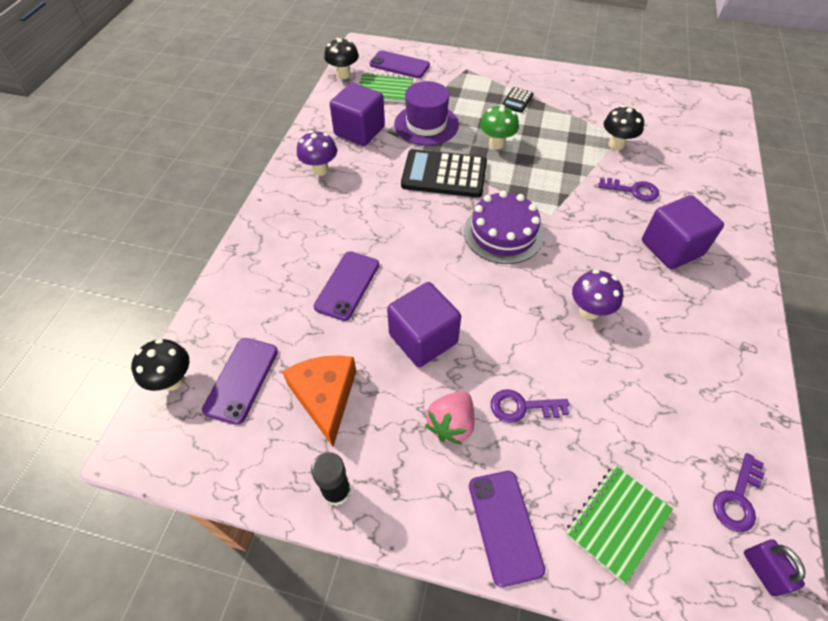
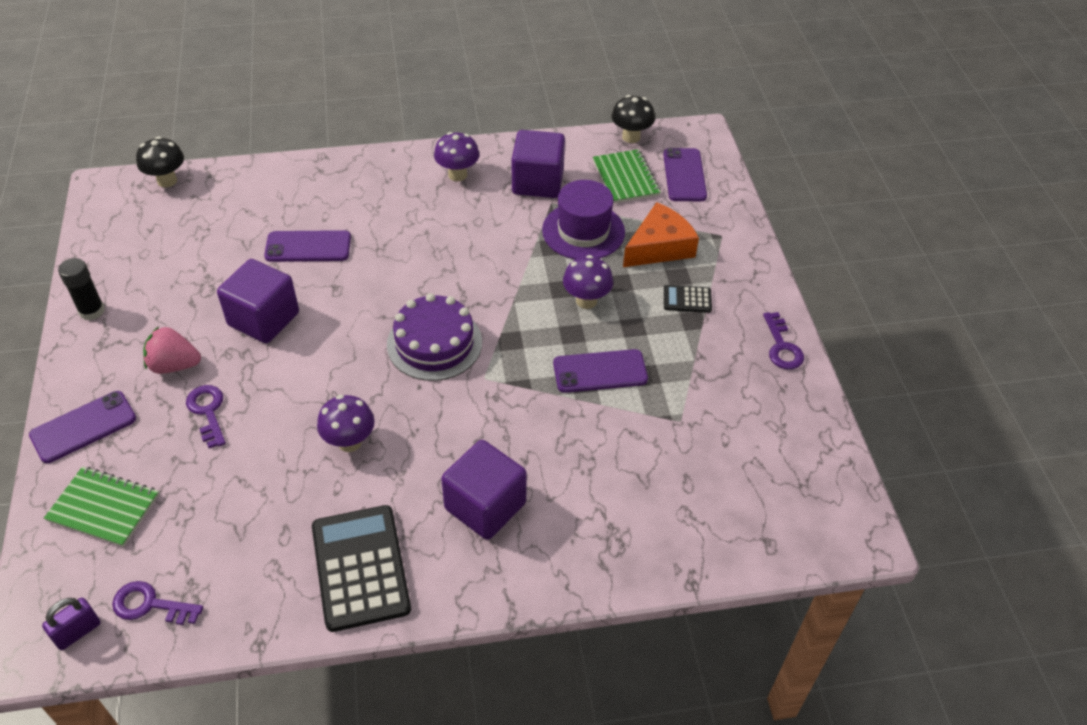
camera: 65 degrees right, 5 degrees down
purple phone [202,338,278,425] -> purple phone moved to [553,349,648,393]
orange cheese [282,355,356,447] -> orange cheese moved to [623,202,699,267]
black calculator [401,149,487,198] -> black calculator moved to [312,505,411,632]
green mushroom [480,105,519,149] -> purple mushroom [563,255,613,309]
purple key [598,178,659,201] -> purple key moved to [763,312,804,370]
black mushroom [604,105,644,150] -> none

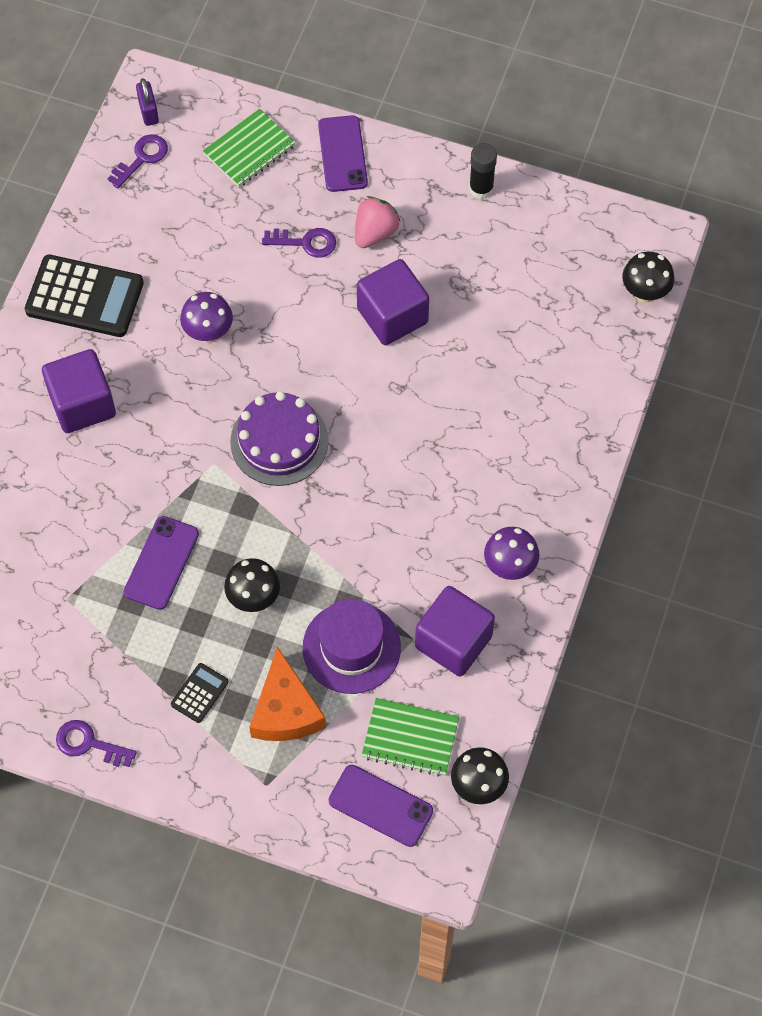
camera: 120 degrees right, 15 degrees up
purple phone [264,230,351,262] -> none
purple mushroom [563,255,613,309] -> black mushroom [224,558,280,612]

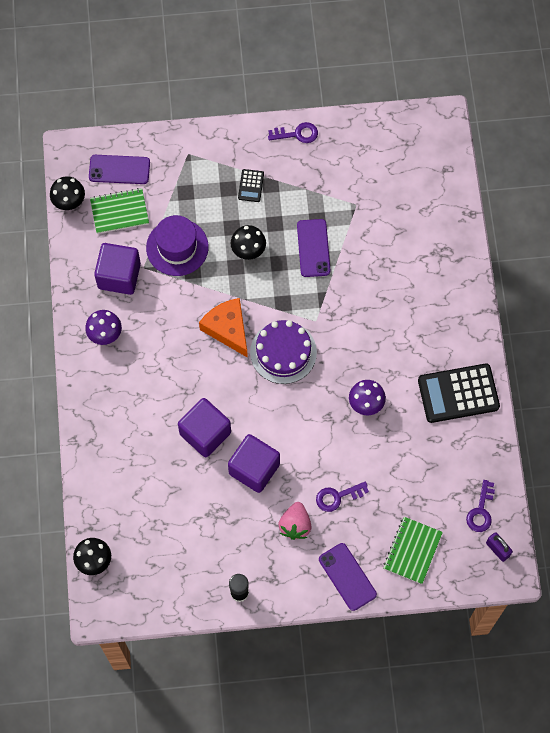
camera: 155 degrees right, 5 degrees up
purple cube [42,349,116,433] -> purple cube moved to [178,398,231,457]
orange cheese [249,647,326,741] -> orange cheese moved to [199,298,248,358]

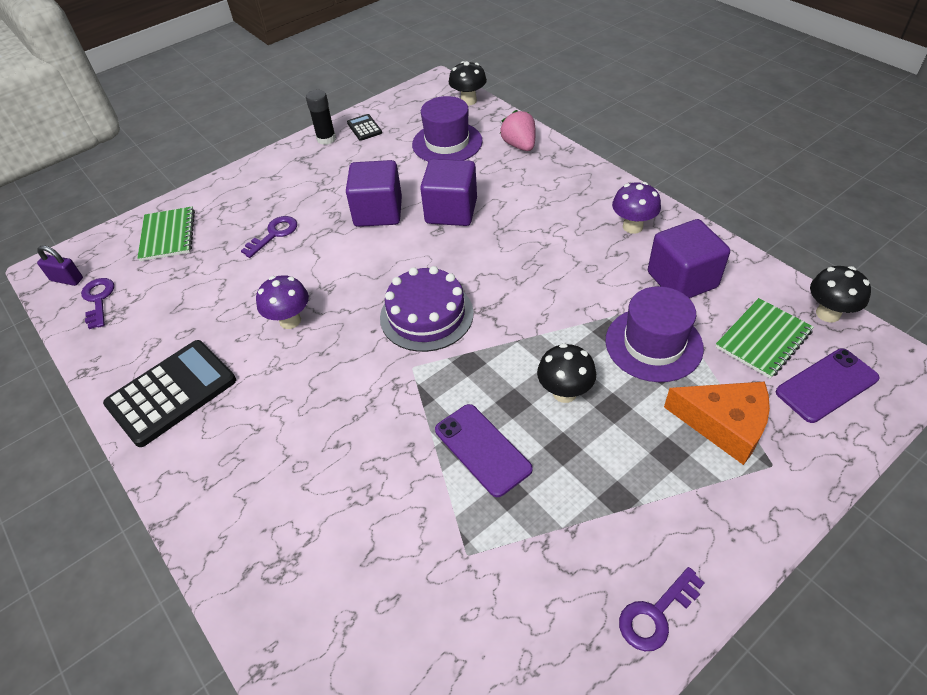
camera: 150 degrees right, 20 degrees down
orange cheese [199,298,248,358] -> orange cheese moved to [664,381,770,465]
black calculator [238,169,264,202] -> black calculator moved to [347,114,382,141]
pink strawberry [278,502,311,540] -> pink strawberry moved to [500,110,536,151]
purple phone [319,543,377,611] -> none
none -> purple hat [412,96,483,162]

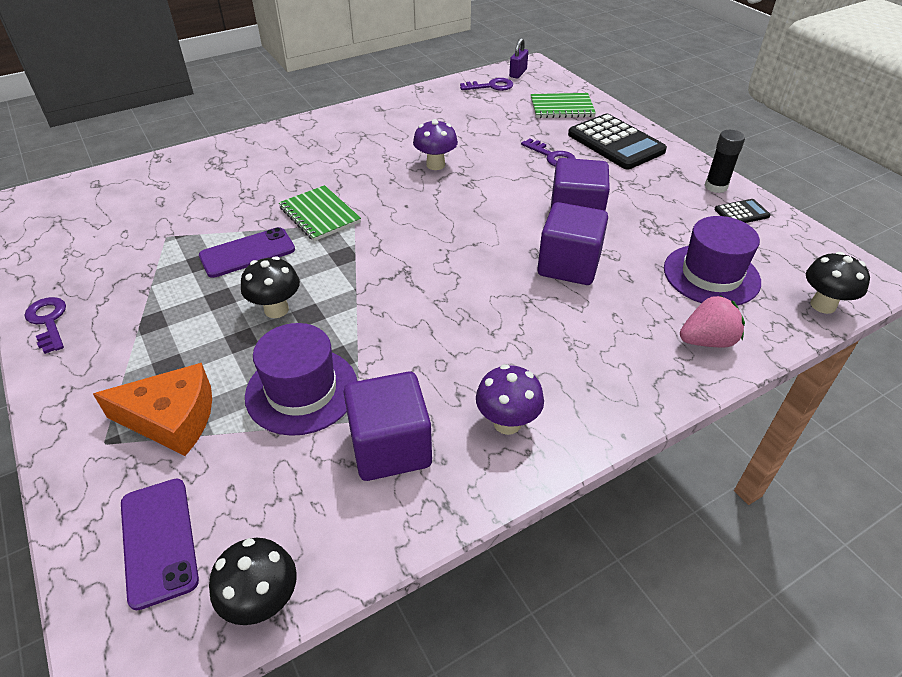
camera: 95 degrees right, 5 degrees down
black calculator [103,340,236,447] -> black calculator moved to [568,114,667,169]
purple cake [380,266,474,352] -> none
orange cheese [664,381,770,465] -> orange cheese turned 120 degrees counterclockwise [93,363,212,456]
green notebook [716,298,814,379] -> green notebook moved to [279,185,361,241]

